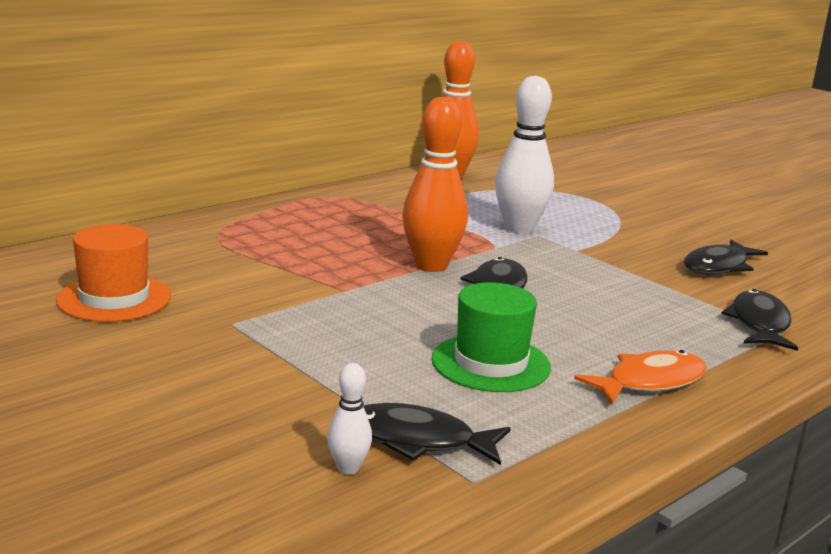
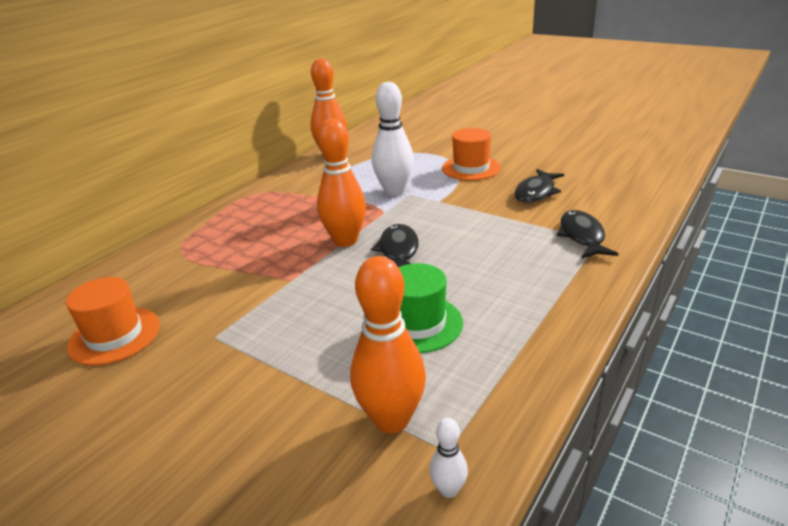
camera: 10 degrees left, 10 degrees up
white bowling pin [327,363,372,475] -> white bowling pin moved to [429,418,468,498]
black fish [363,403,510,465] -> orange bowling pin [350,256,426,433]
orange fish [574,350,706,405] -> none
none -> orange hat [442,128,501,181]

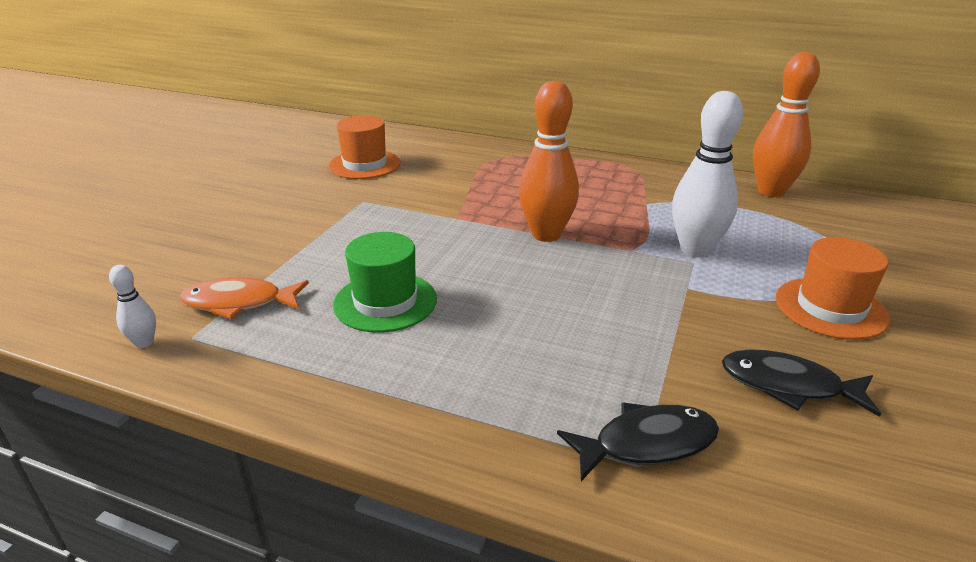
camera: 75 degrees right, 0 degrees up
orange bowling pin [350,256,426,433] -> orange fish [180,277,309,319]
black fish [371,224,419,267] -> none

